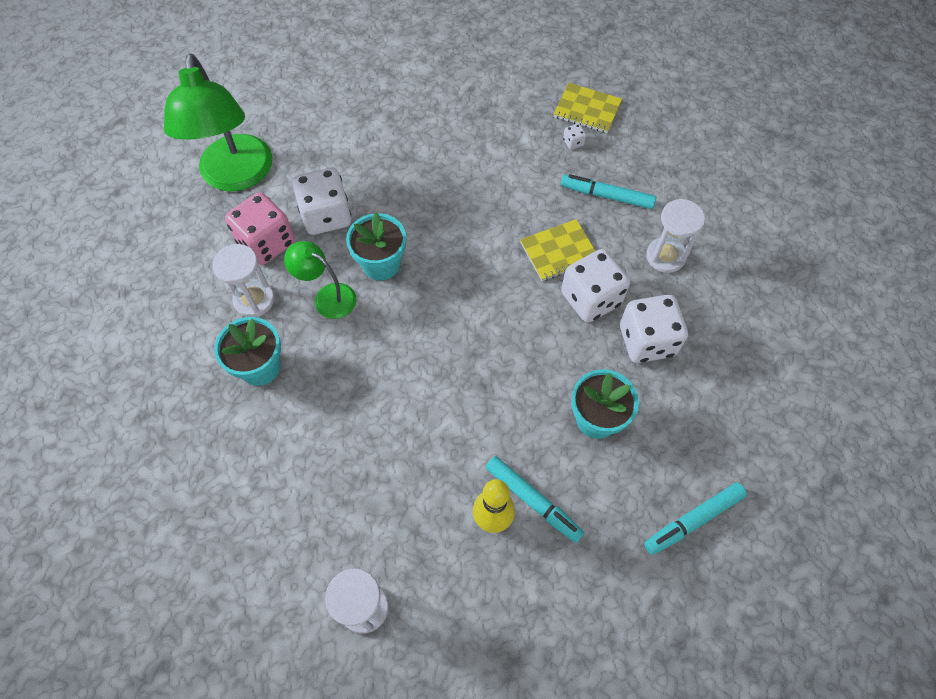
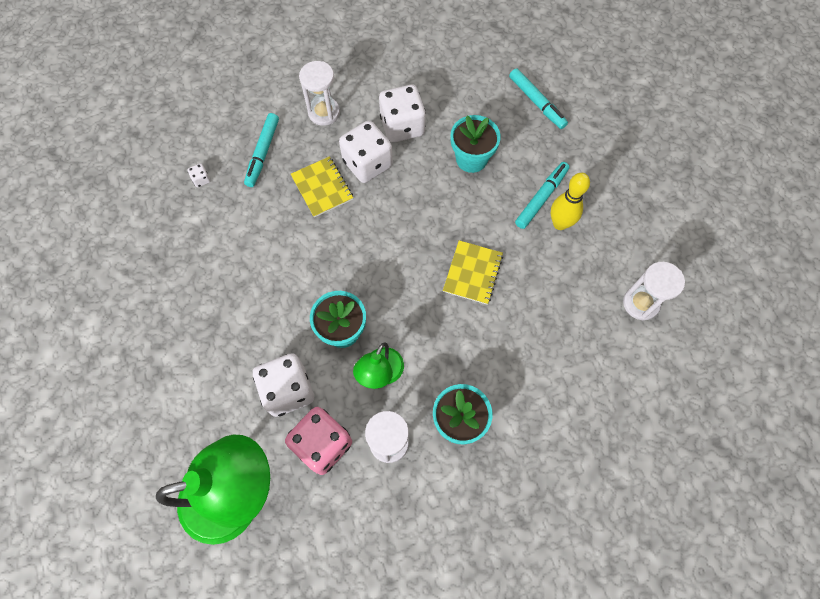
camera: 95 degrees left, 5 degrees up
yellow notebook [554,83,622,133] -> yellow notebook moved to [443,240,503,305]

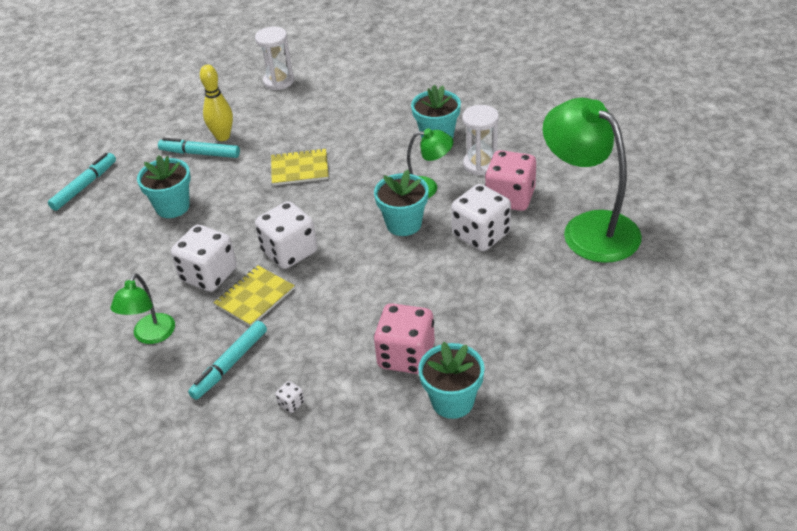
camera: 110 degrees left, 25 degrees down
turquoise marker [244,113,279,187] -> turquoise marker turned 135 degrees clockwise [188,321,267,400]
white hourglass [299,61,340,126] -> green lamp [110,273,175,344]
white dice [379,85,426,142] -> white dice moved to [255,201,317,269]
none -> pink dice [374,303,435,374]
none -> turquoise flower pot [418,342,485,419]

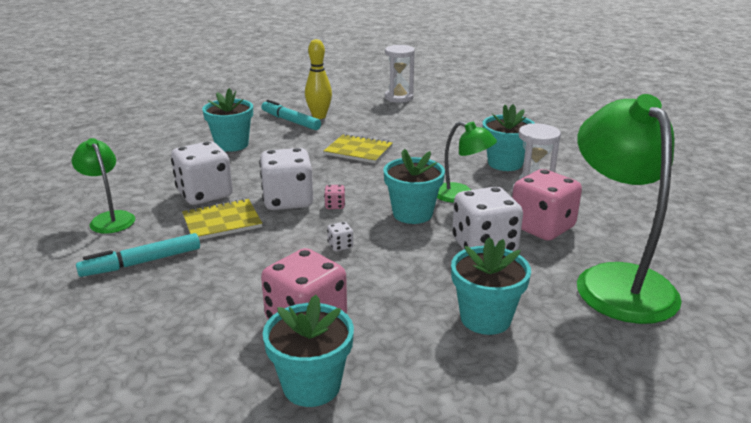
camera: 25 degrees right, 15 degrees down
turquoise marker [48,153,116,211] -> none
green lamp [110,273,175,344] -> green lamp turned 105 degrees clockwise [72,138,135,234]
white dice [275,381,305,413] -> white dice moved to [327,222,353,251]
none -> pink dice [324,185,345,209]
none -> turquoise flower pot [451,237,531,335]

